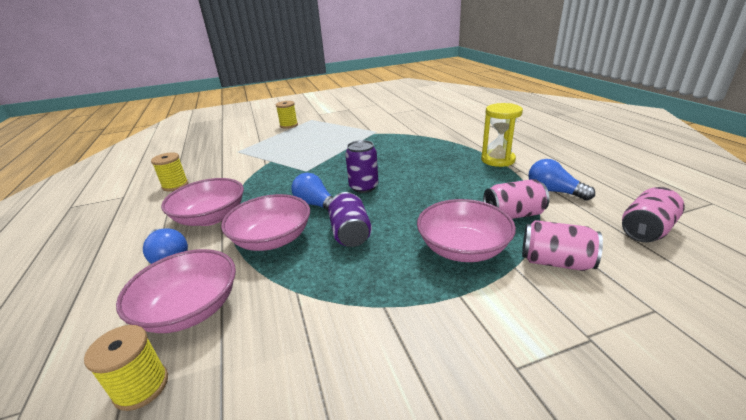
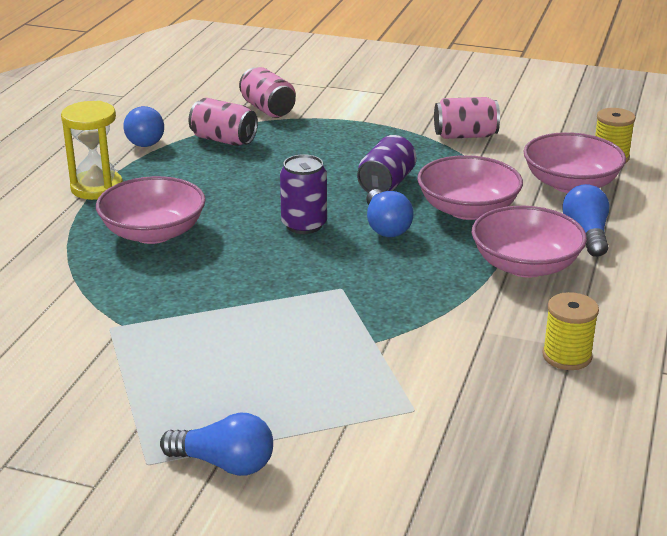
camera: 145 degrees left, 0 degrees up
yellow spool [276,101,298,129] -> blue light bulb [160,413,273,476]
pink bowl [417,199,516,262] -> pink bowl moved to [96,176,206,244]
pink can [622,187,685,242] -> pink can moved to [434,97,500,139]

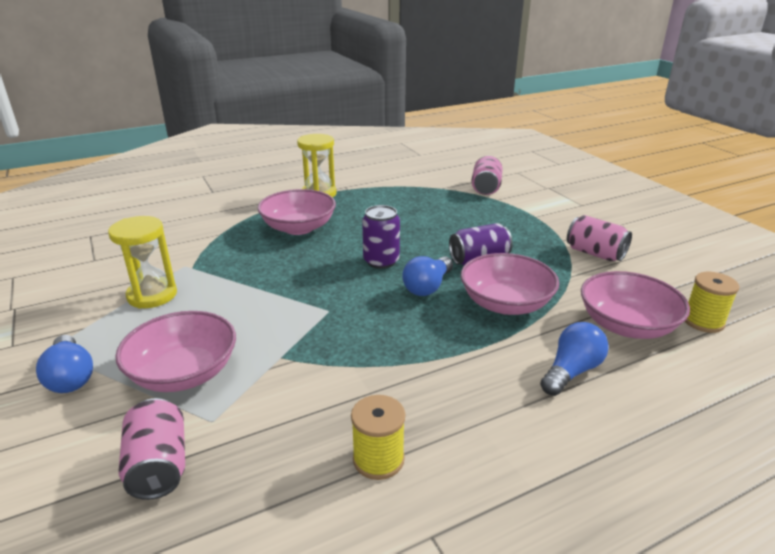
camera: 45 degrees right, 0 degrees up
blue light bulb [123,106,164,147] -> none
pink can [189,97,258,146] -> pink can moved to [119,398,185,500]
pink bowl [472,206,587,278] -> pink bowl moved to [115,311,236,392]
none -> yellow hourglass [108,216,177,309]

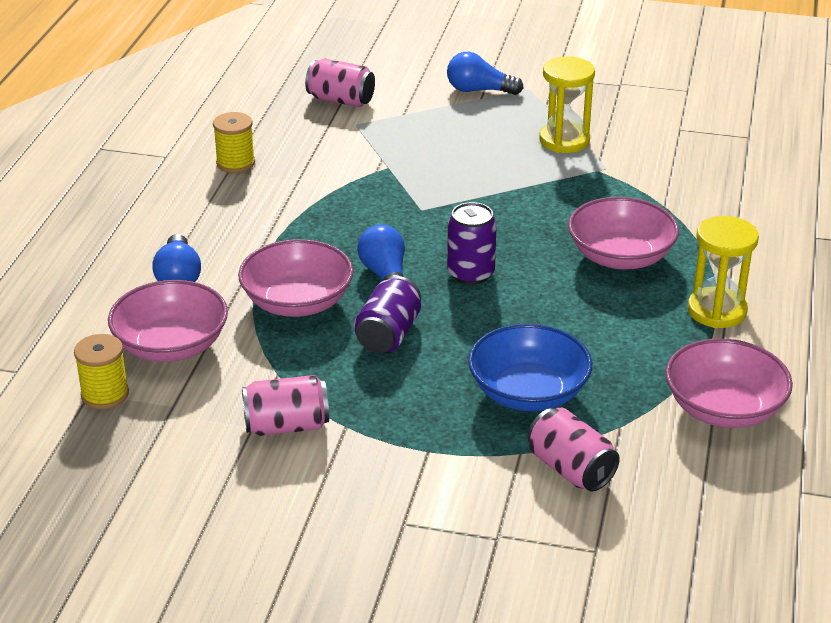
camera: 130 degrees right, 5 degrees up
pink bowl [115,311,236,392] -> pink bowl moved to [665,338,793,428]
none -> blue bowl [468,324,592,411]

